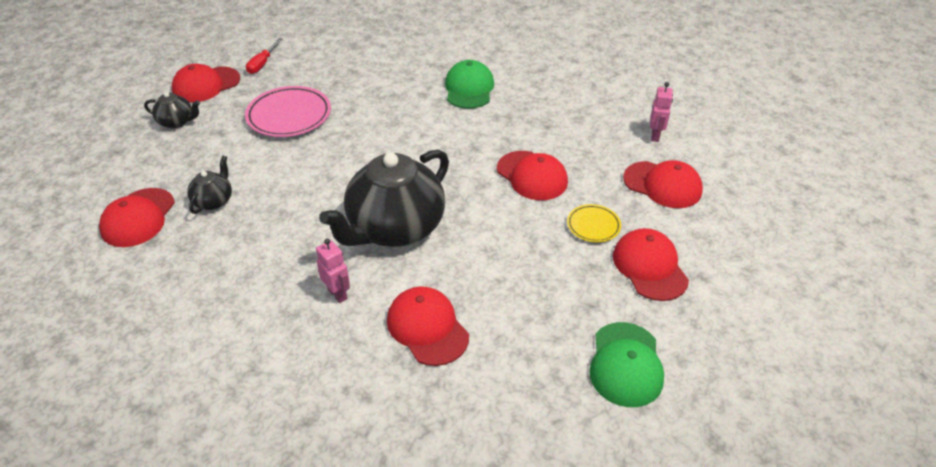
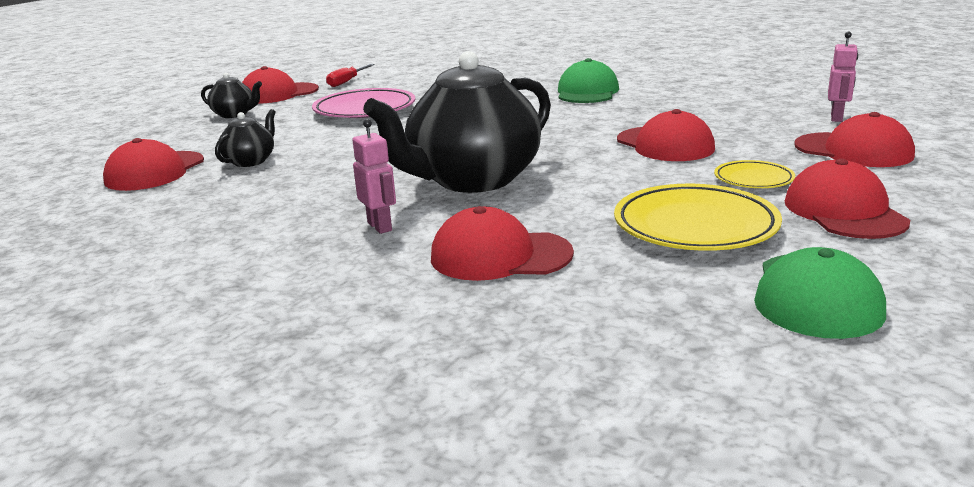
camera: 10 degrees right, 20 degrees down
red cap [387,286,469,366] -> red cap turned 60 degrees counterclockwise [431,206,574,281]
none -> yellow plate [614,184,782,251]

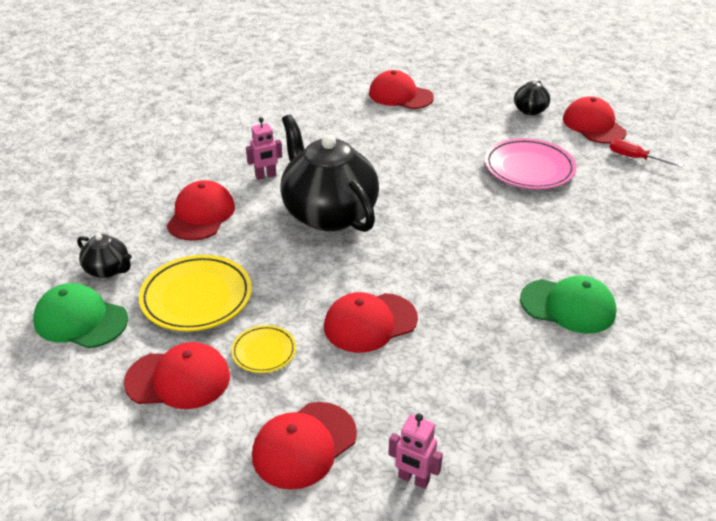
camera: 95 degrees right, 15 degrees up
black teapot [215,109,276,167] -> black teapot moved to [77,234,132,278]

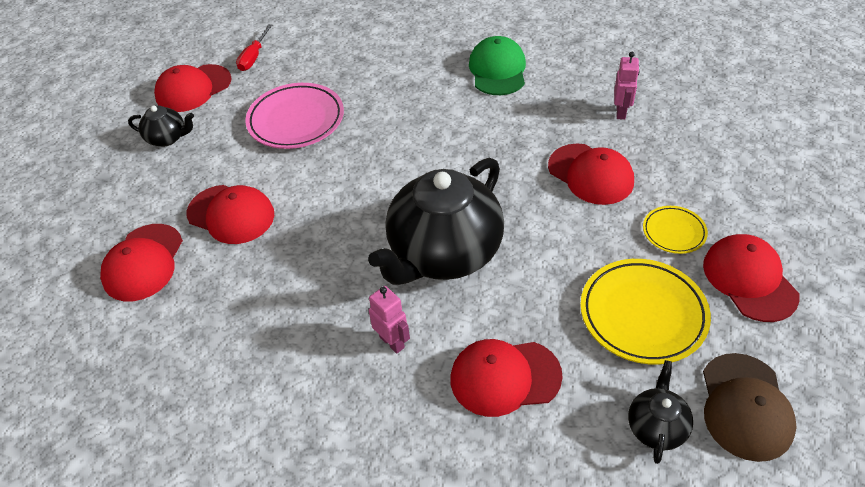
camera: 105 degrees left, 10 degrees up
green cap [33,283,128,348] -> brown cap [703,353,797,462]
red cap [252,402,357,490] -> red cap moved to [187,185,274,244]
pink robot [388,413,443,489] -> pink robot moved to [614,52,640,120]

